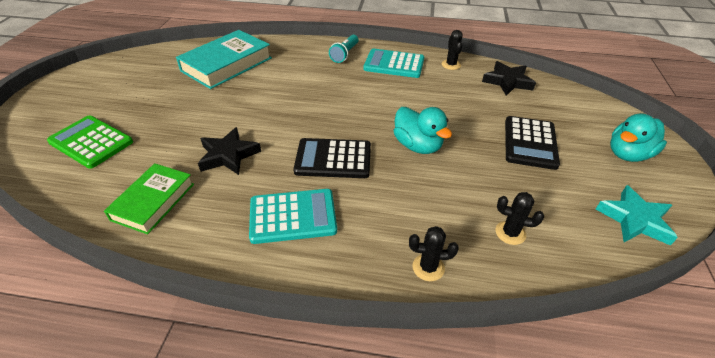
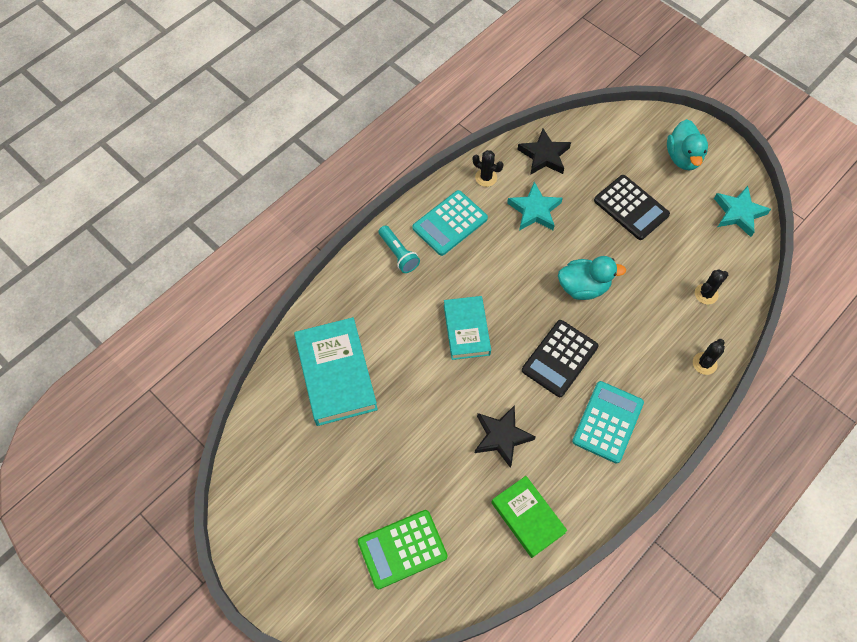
camera: 55 degrees left, 20 degrees up
none -> turquoise book [444,296,491,360]
none -> turquoise star [507,182,563,231]

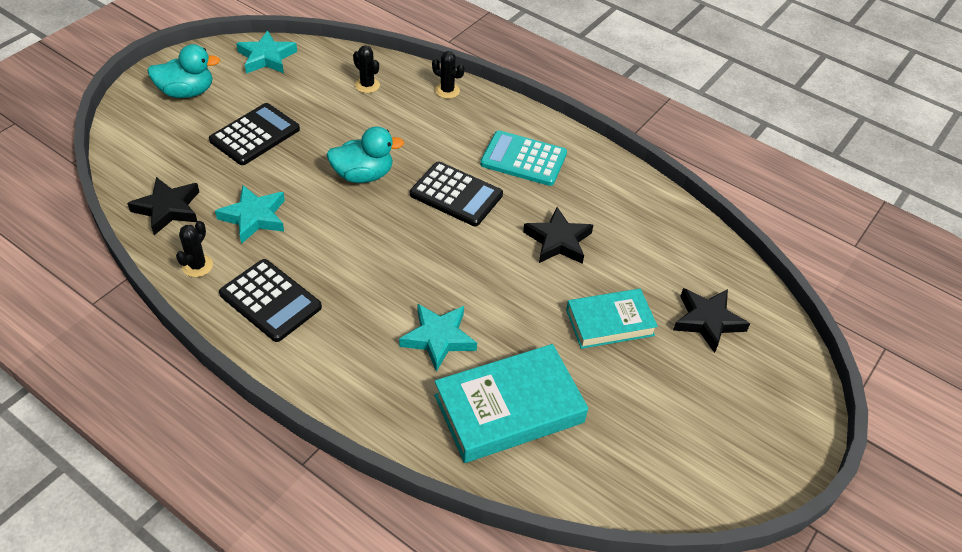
camera: 100 degrees left, 15 degrees down
green calculator [358,510,448,589] -> black star [673,288,750,353]
turquoise flashlight [379,226,420,273] -> none
turquoise calculator [412,190,488,256] -> black calculator [219,259,322,342]
turquoise book [444,296,491,360] -> turquoise book moved to [566,288,658,349]
green book [491,476,568,558] -> none
turquoise duck [558,256,626,300] -> turquoise duck turned 90 degrees clockwise [326,126,404,183]
none -> turquoise star [399,303,477,372]

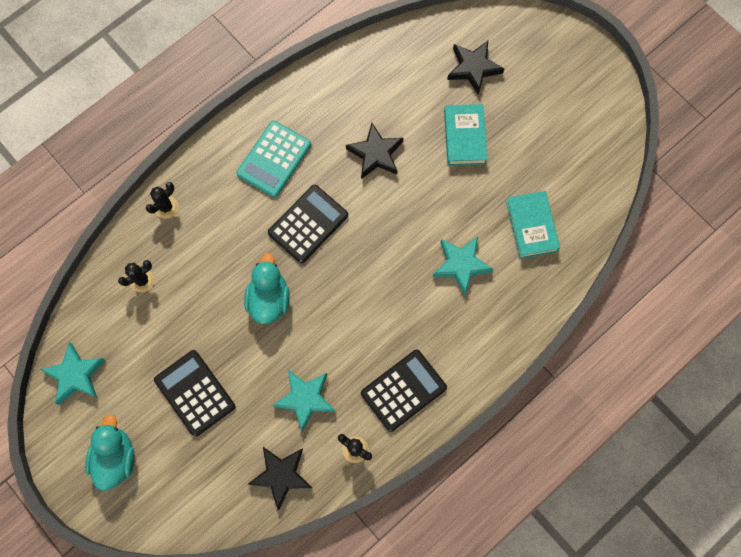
camera: 75 degrees left, 25 degrees up
turquoise book [434,344,588,463] -> turquoise book [506,191,560,259], size x0.65

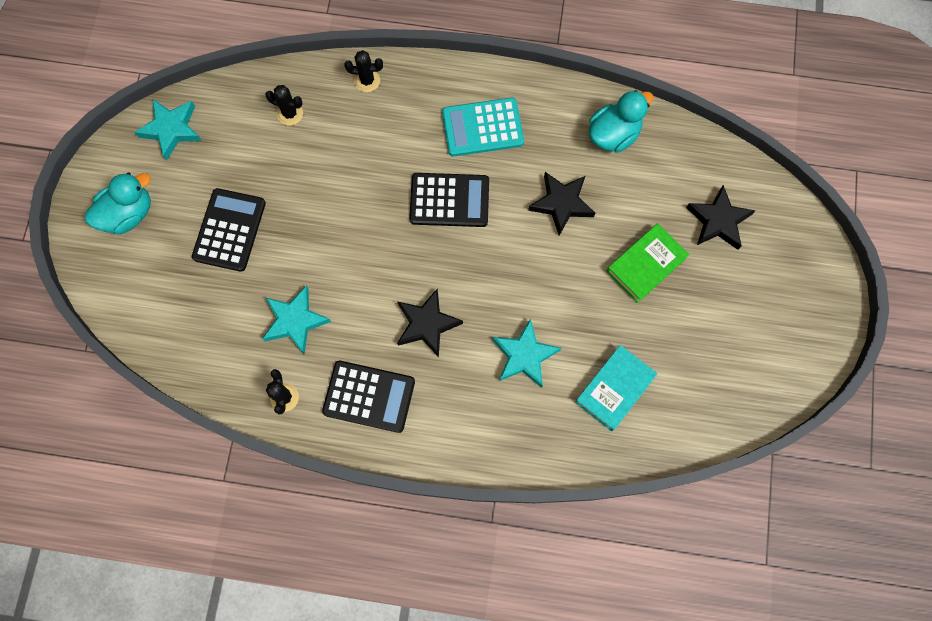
camera: 50 degrees right, 0 degrees up
turquoise duck [244,253,290,324] -> turquoise duck moved to [589,90,654,153]
black star [248,447,312,510] -> black star moved to [397,288,463,357]
turquoise book [444,104,488,166] -> green book [606,223,689,303]

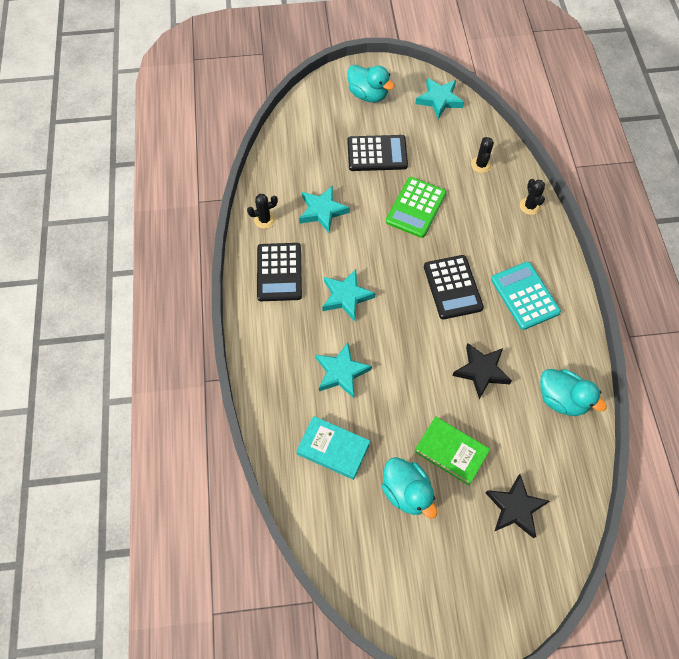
camera: 75 degrees right, 10 degrees down
black star [397,288,463,357] -> turquoise star [322,269,376,322]
none -> turquoise duck [381,457,437,519]
none -> green calculator [386,177,446,238]

